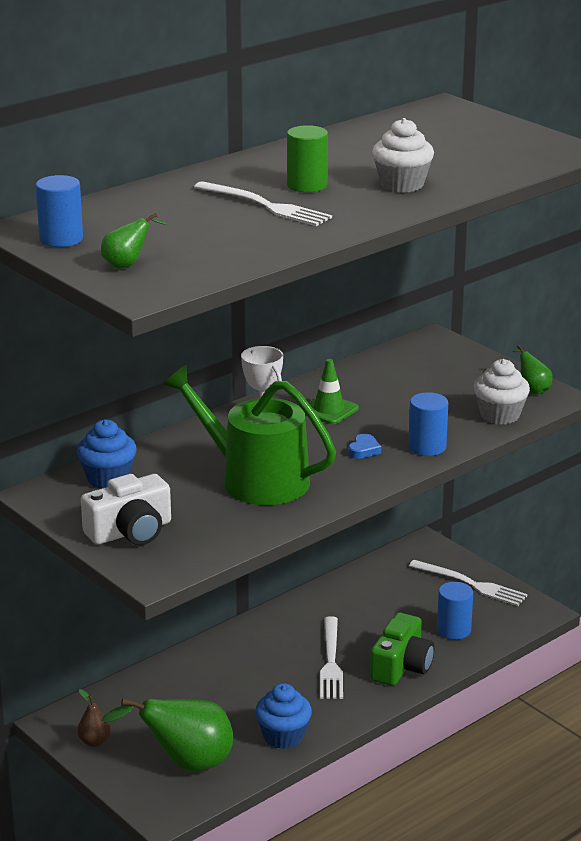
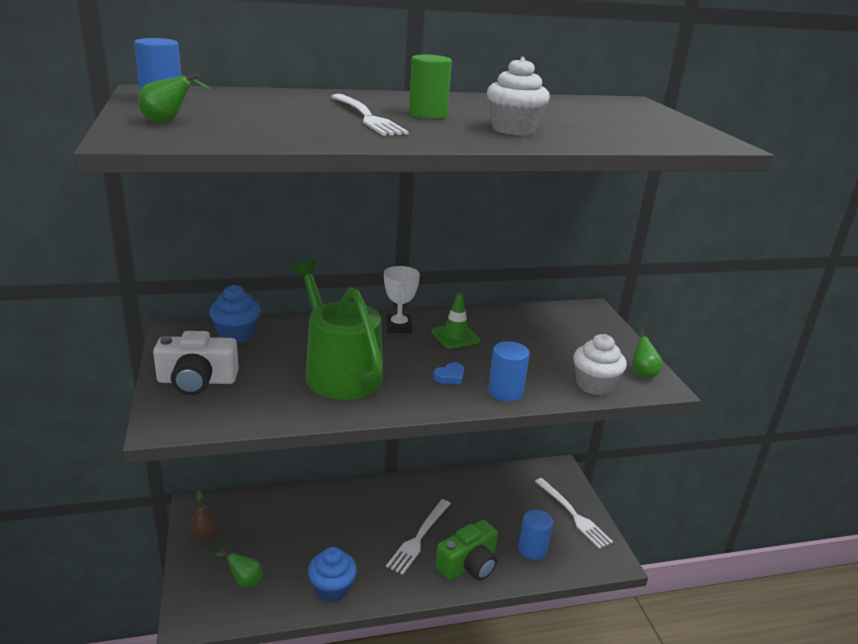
camera: 25 degrees right, 0 degrees up
green pear [102,698,233,771] -> green pear [216,549,263,587], size x0.47

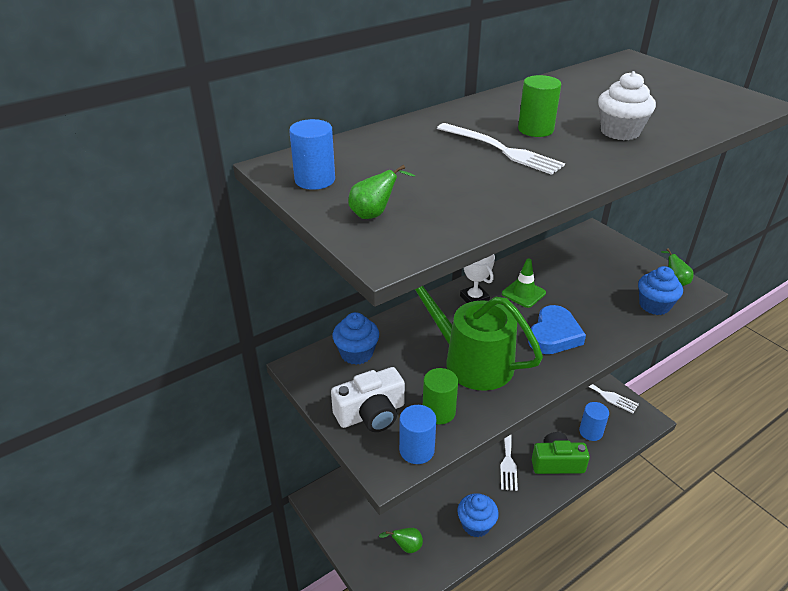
camera: 20 degrees left, 10 degrees up
brown pear [190,491,217,538] -> none
blue heart [433,362,464,384] -> blue heart [528,305,586,354], size x2.14
green camera [435,520,498,581] -> green camera turned 120 degrees counterclockwise [532,432,590,474]
blue cylinder [488,341,530,401] -> blue cylinder moved to [399,405,437,464]
white cupcake [573,334,627,395] -> blue cupcake [638,266,683,315]
none -> green cylinder [423,368,458,424]

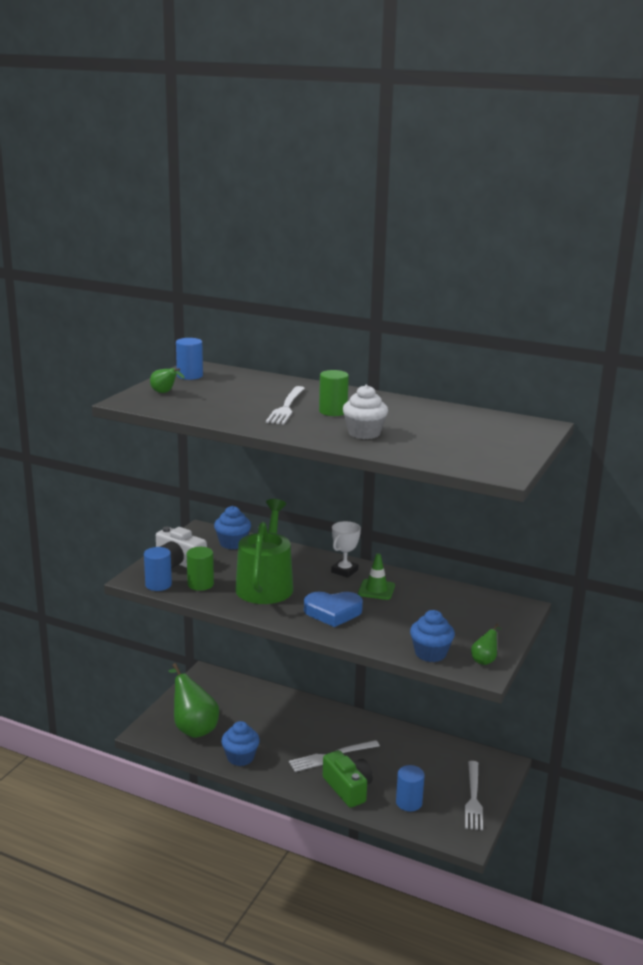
camera: 60 degrees right, 15 degrees down
green pear [379,528,423,553] -> green pear [169,663,219,738], size x2.12

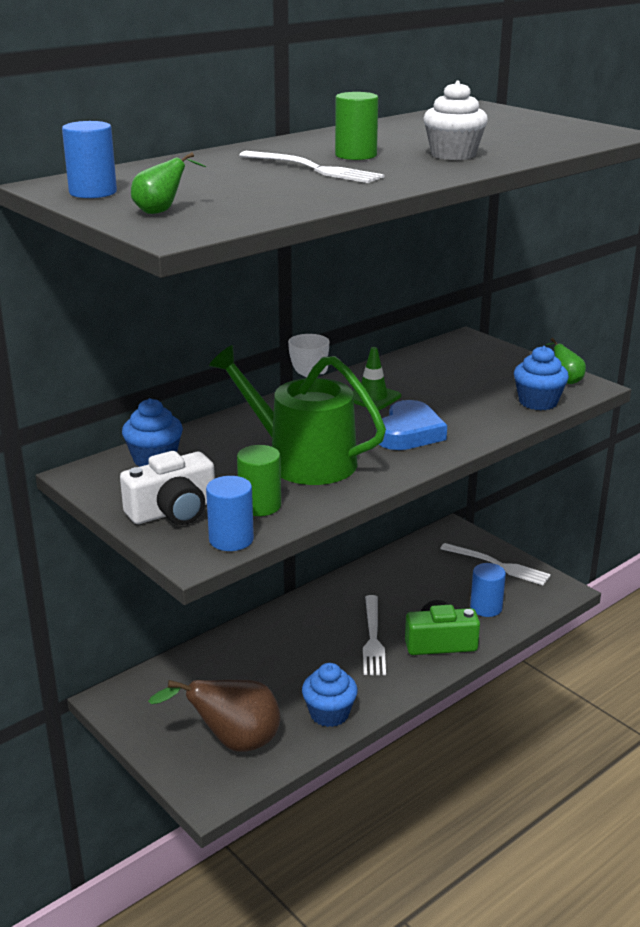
camera: 65 degrees left, 5 degrees up
green pear [169,663,219,738] -> brown pear [148,680,280,752]

